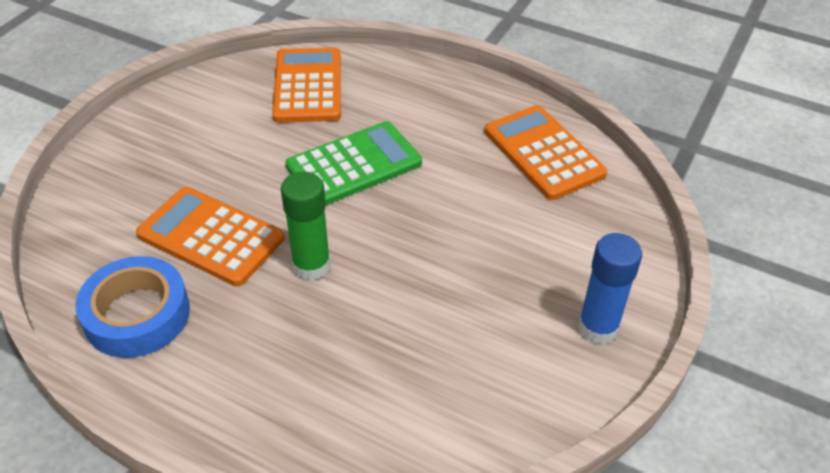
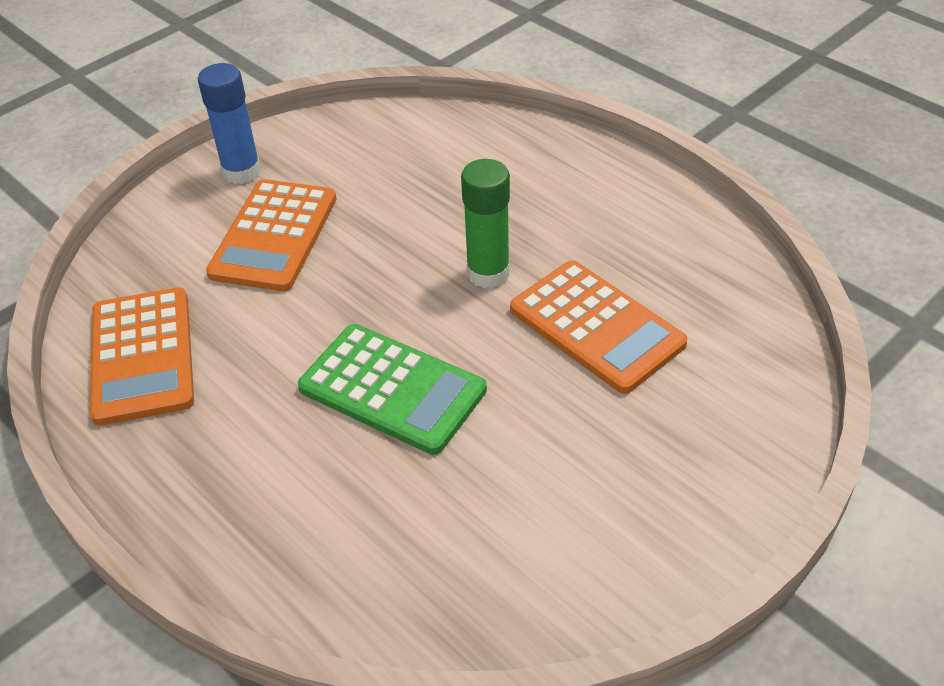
camera: 160 degrees left, 0 degrees up
blue tape [75,256,190,358] -> none
orange calculator [272,48,341,123] -> orange calculator moved to [206,179,337,291]
green calculator [285,121,422,205] -> green calculator turned 135 degrees counterclockwise [298,324,487,455]

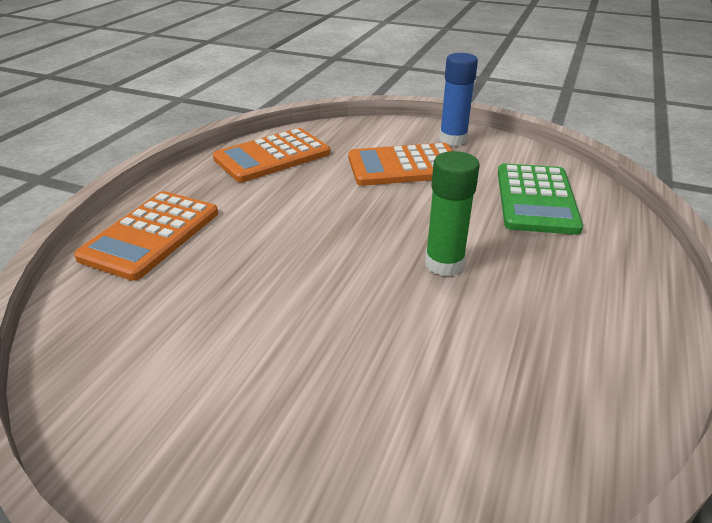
camera: 65 degrees right, 10 degrees down
green calculator [298,324,487,455] -> green calculator moved to [498,163,583,235]
orange calculator [510,260,688,394] -> orange calculator moved to [74,191,218,281]

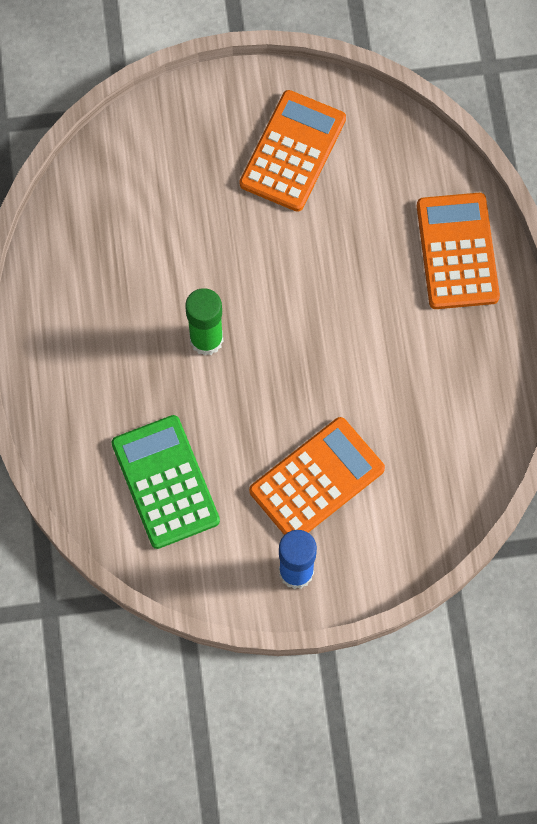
camera: 150 degrees right, 35 degrees up
orange calculator [213,128,330,182] -> orange calculator moved to [240,90,346,212]

